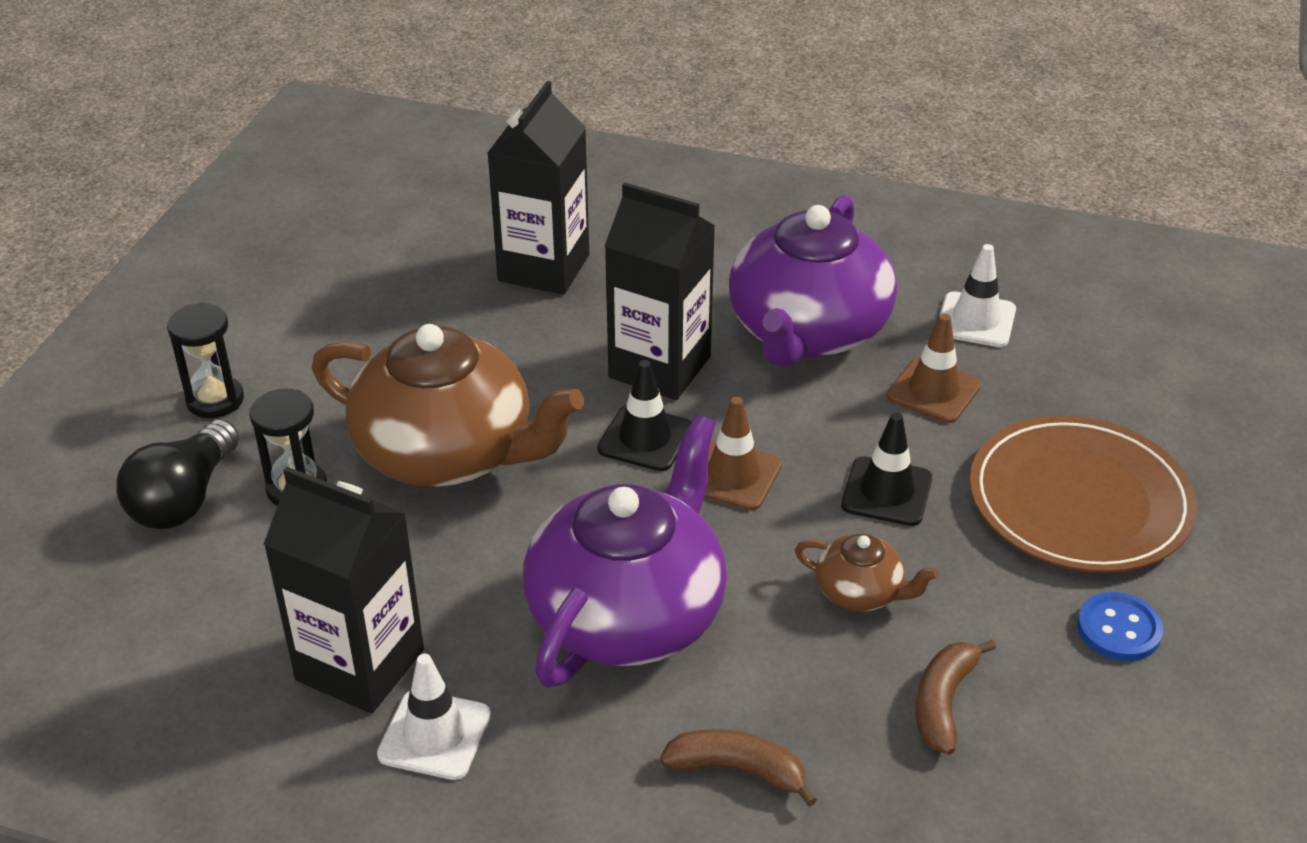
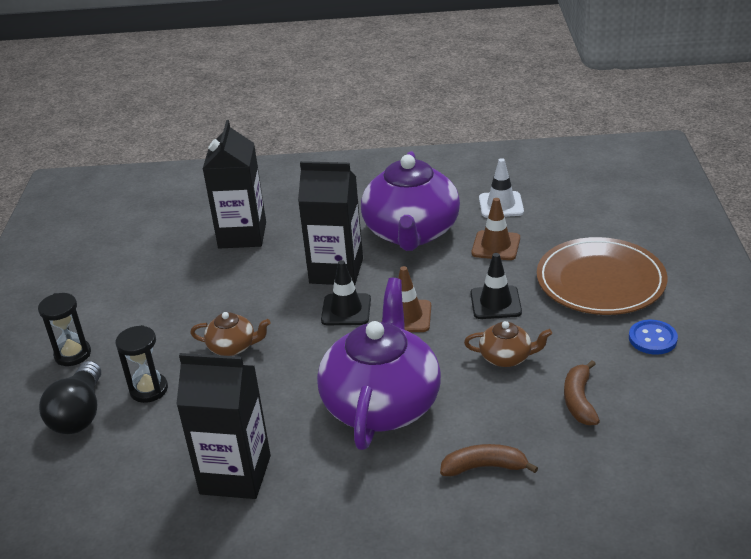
camera: 15 degrees left, 5 degrees down
brown teapot [312,324,584,487] -> brown teapot [190,312,271,356], size x0.45
white traffic cone [377,654,491,780] -> none

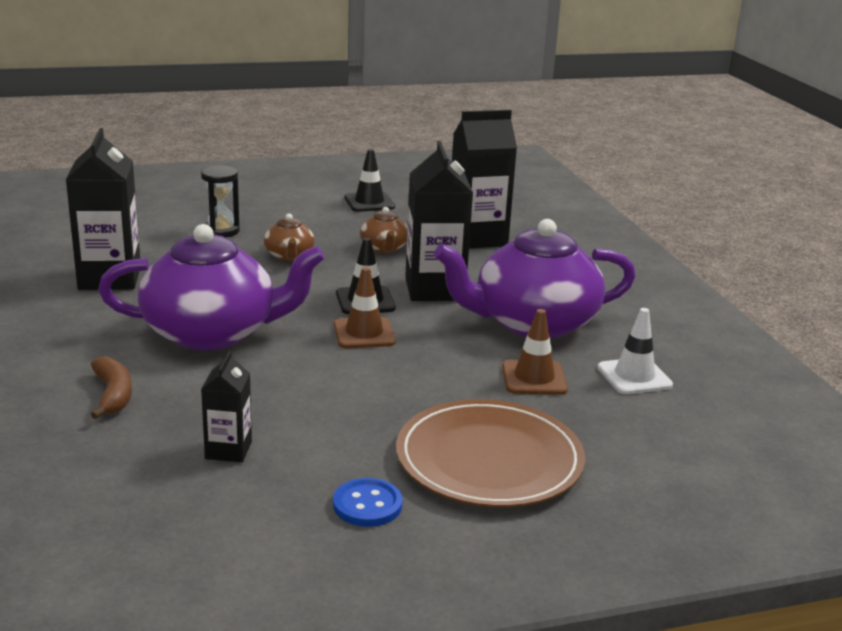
camera: 70 degrees right, 10 degrees down
black hourglass [38,293,91,366] -> none
black light bulb [39,361,101,434] -> none
brown teapot [464,321,552,367] -> brown teapot moved to [360,207,408,253]
black traffic cone [470,253,522,319] -> black traffic cone moved to [344,149,395,212]
brown banana [564,360,600,425] -> black carton [201,351,252,462]

